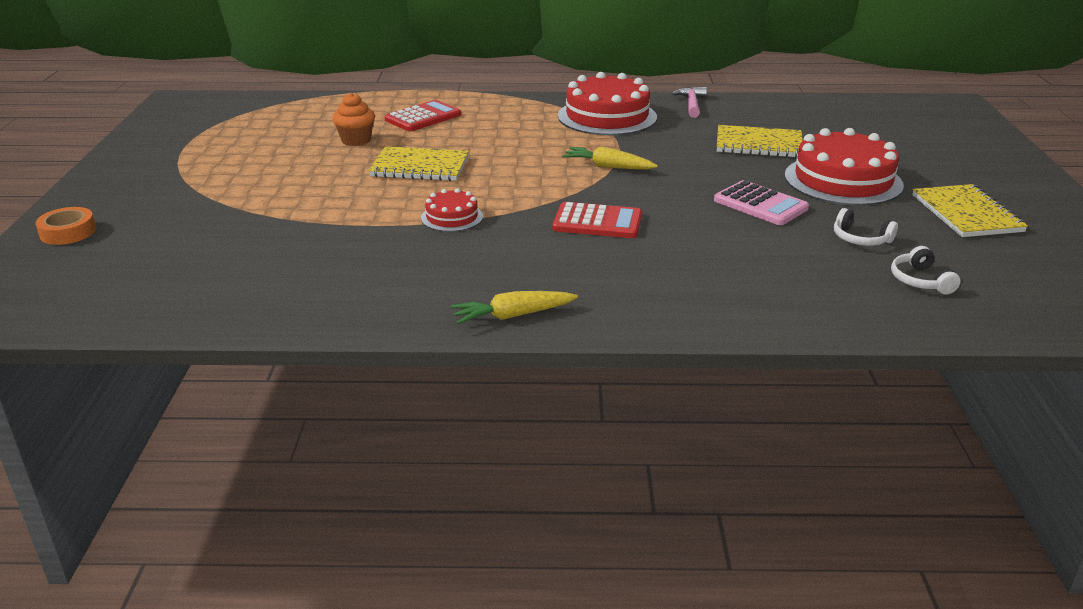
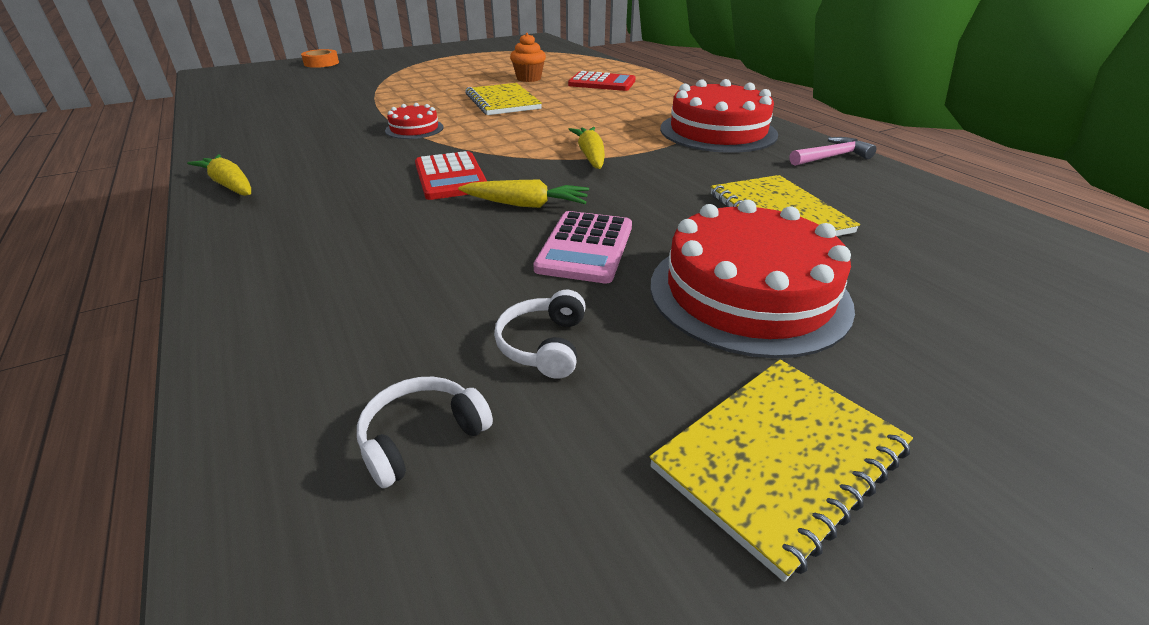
camera: 60 degrees right, 5 degrees up
none -> yellow carrot [458,179,589,208]

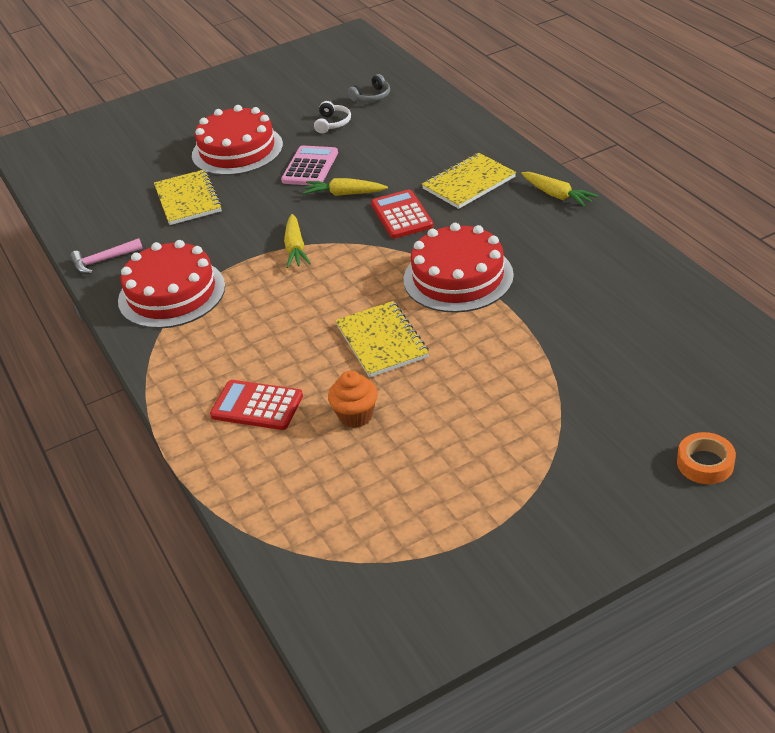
camera: 175 degrees left, 5 degrees up
white headphones [357,377,493,488] -> grey headphones [348,74,390,102]
red cake [385,103,444,139] -> red cake [404,223,514,313], size x2.00
yellow notebook [650,360,913,582] -> yellow notebook moved to [422,153,516,209]

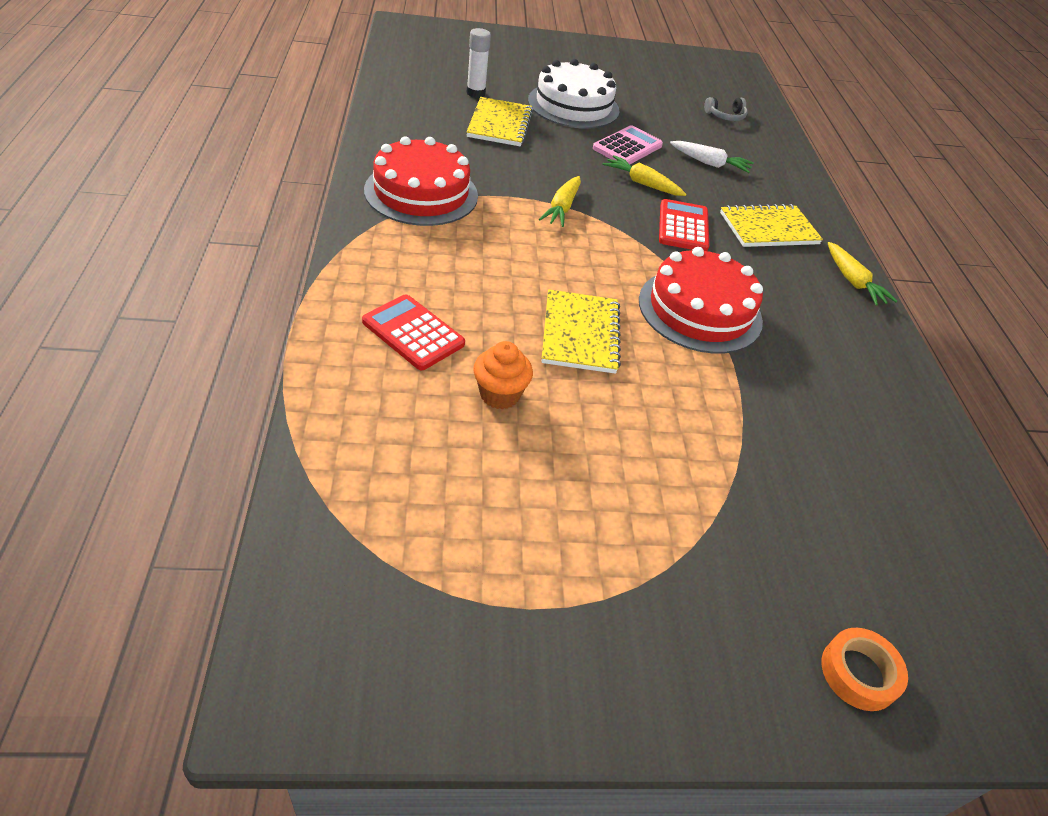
camera: 15 degrees right, 5 degrees up
pink hammer [70,238,143,274] -> none
red cake [192,105,283,175] -> white cake [528,59,620,129]
white headphones [314,101,351,133] -> none
none -> white glue stick [466,28,491,98]
none -> white carrot [670,141,754,173]

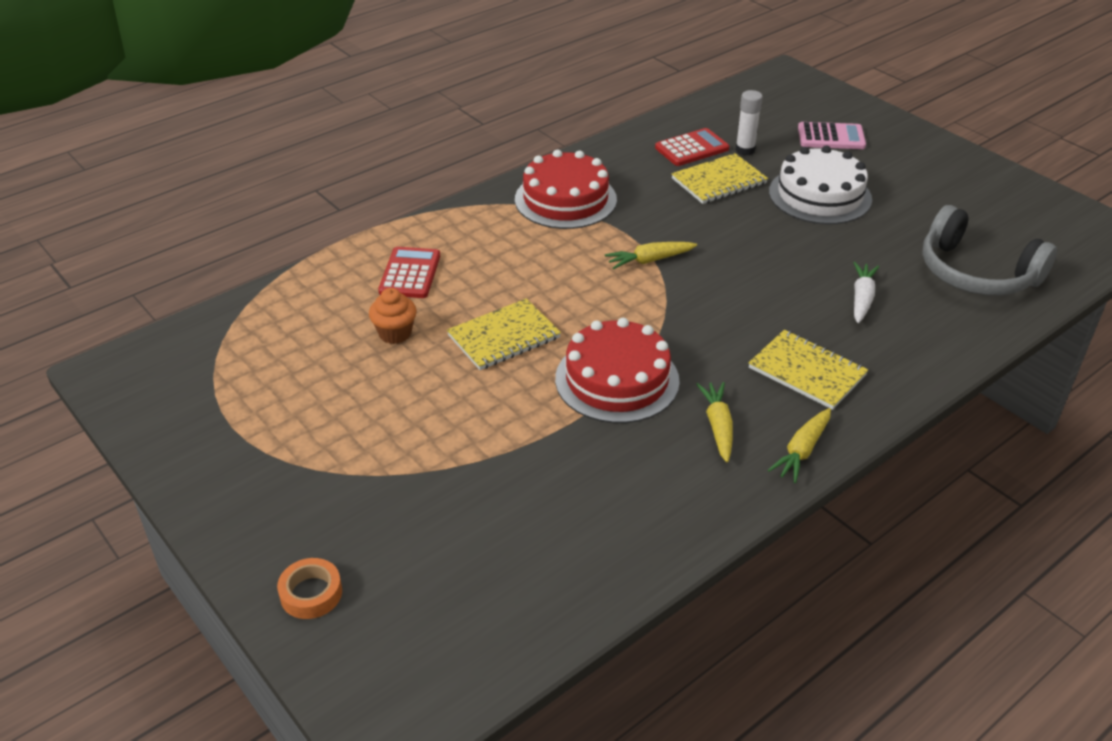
camera: 60 degrees right, 5 degrees down
pink calculator [593,125,663,164] -> pink calculator moved to [798,122,866,149]
yellow carrot [602,155,686,196] -> yellow carrot moved to [696,382,733,462]
red calculator [659,199,709,251] -> red calculator moved to [655,128,729,166]
white carrot [670,141,754,173] -> white carrot turned 150 degrees counterclockwise [854,262,879,323]
grey headphones [704,97,748,121] -> grey headphones [922,205,1057,296], size x2.38

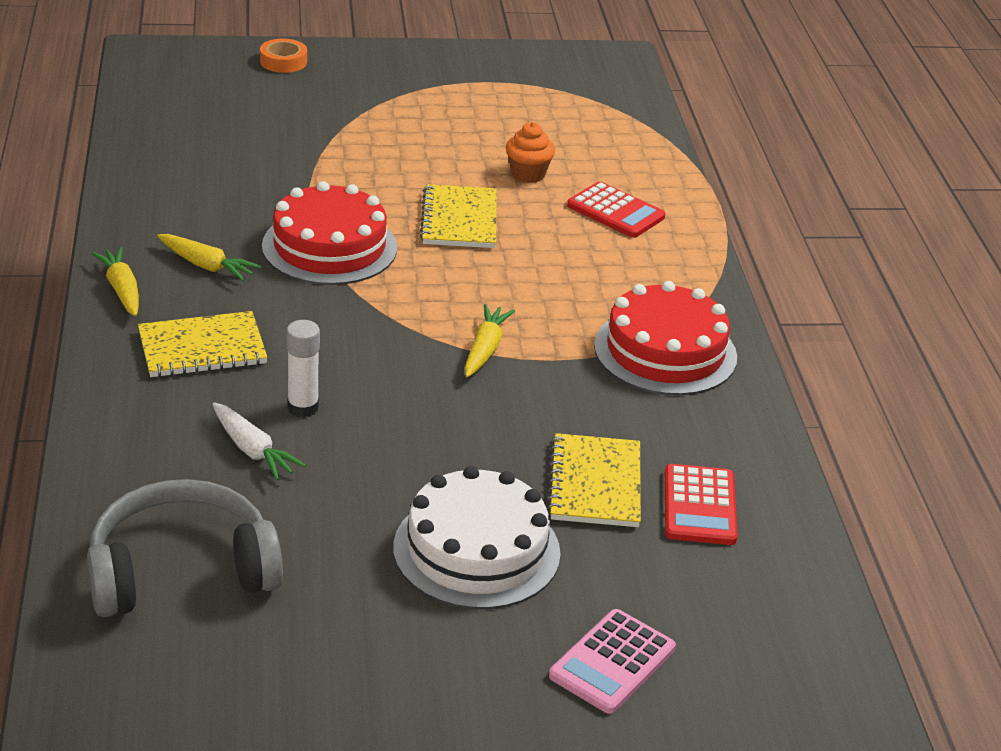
camera: 120 degrees right, 5 degrees down
white glue stick [735,90,763,155] -> white glue stick moved to [286,320,320,418]

